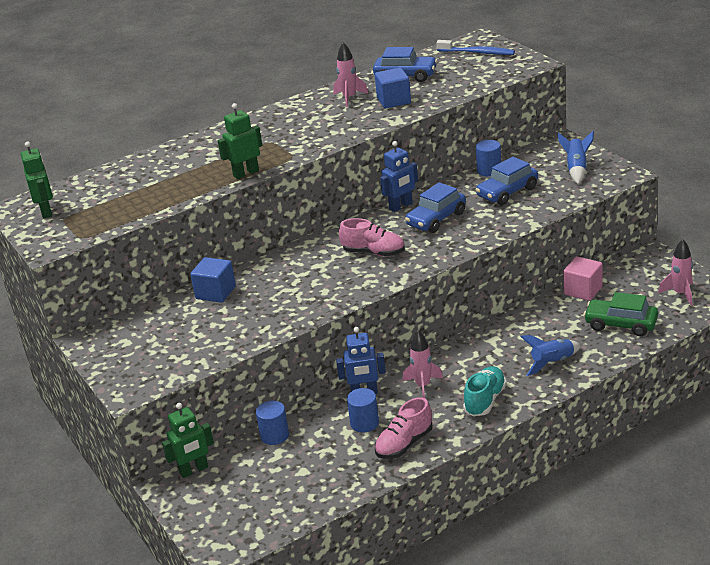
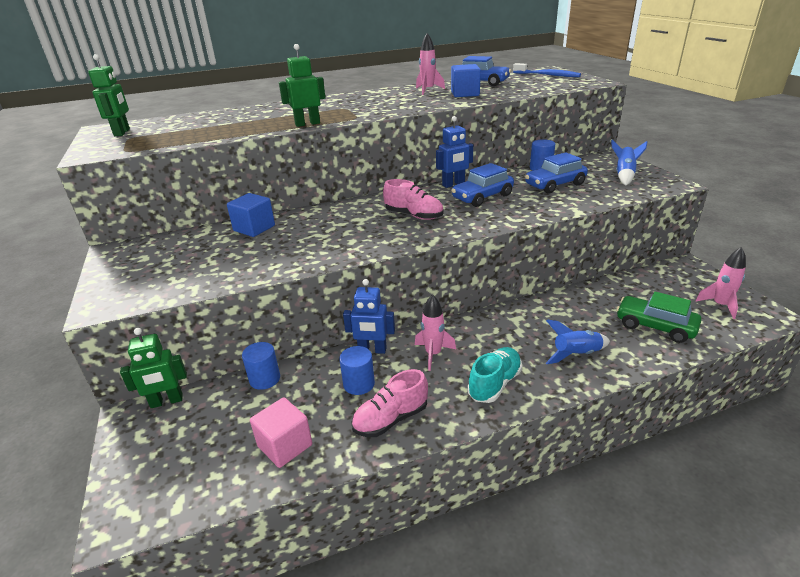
camera: 10 degrees right, 0 degrees up
pink cube [563,256,603,301] -> pink cube moved to [250,397,312,468]

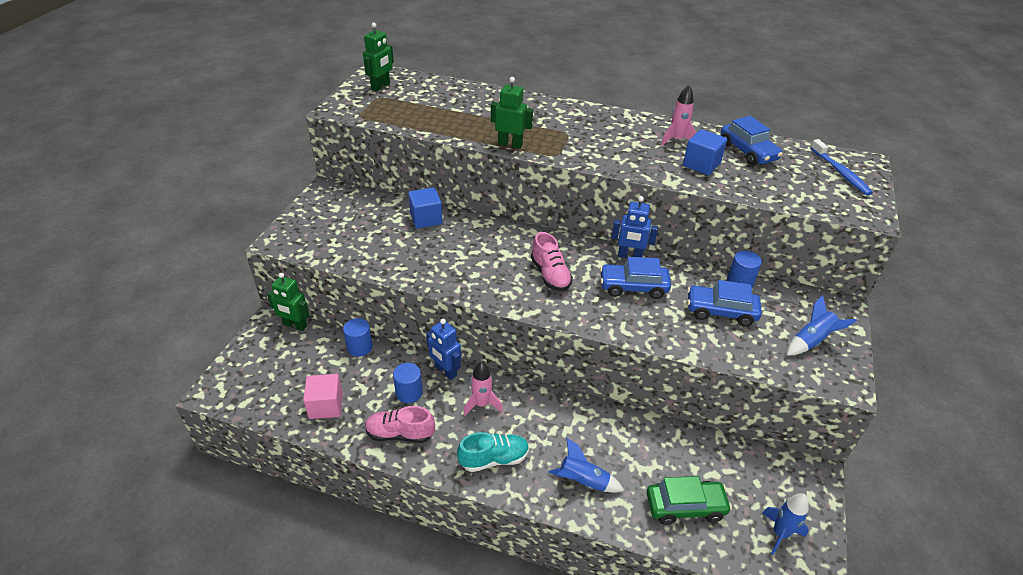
camera: 35 degrees right, 10 degrees up
green car [616,292,701,343] -> green car turned 105 degrees clockwise [647,476,732,525]
pink rocket [695,247,746,319] -> blue rocket [762,493,809,555]

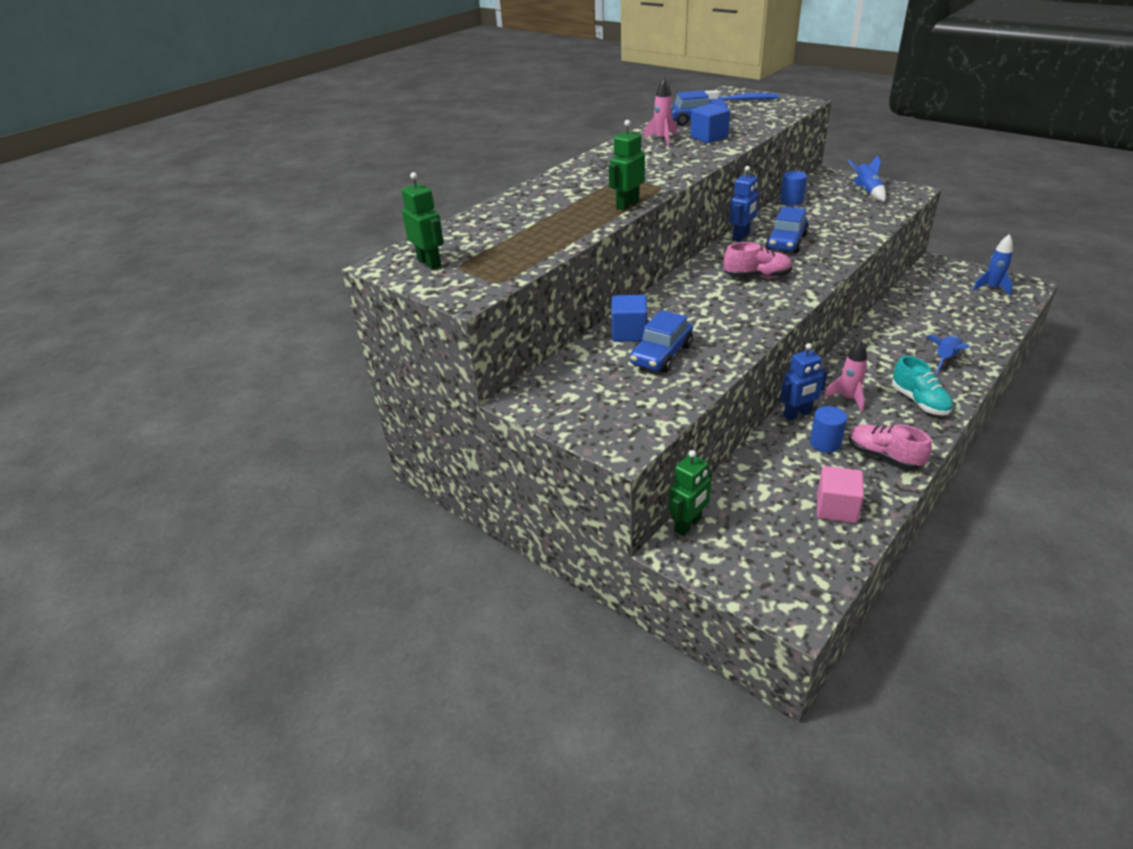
camera: 65 degrees left, 5 degrees down
blue cylinder [343,318,373,357] -> none
pink shoe [365,406,435,443] -> pink shoe turned 105 degrees clockwise [849,424,932,470]
turquoise shoe [457,432,529,472] -> turquoise shoe turned 150 degrees clockwise [892,356,953,416]
green car [647,476,732,525] -> none
blue car [687,280,762,326] -> blue car moved to [630,310,693,373]

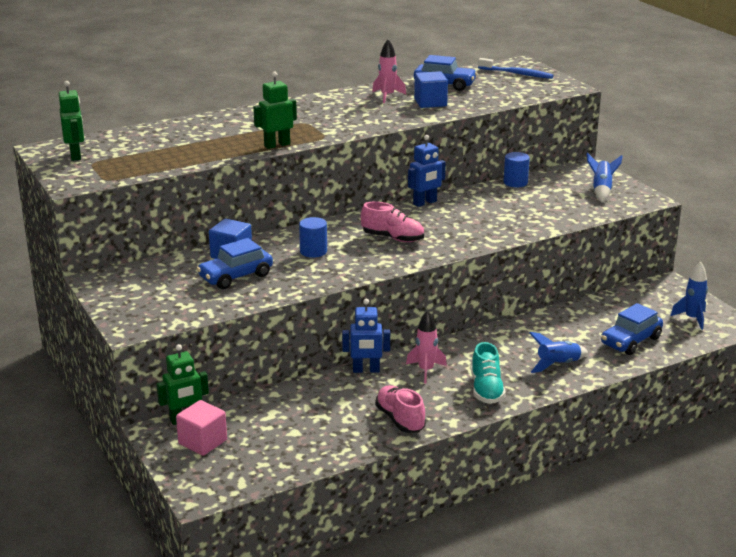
camera: 20 degrees right, 10 degrees down
blue car [766,206,809,253] -> blue car moved to [601,303,663,355]
blue cylinder [810,406,847,453] -> blue cylinder moved to [299,217,327,258]
pink cube [817,466,864,523] -> pink cube moved to [176,400,227,456]

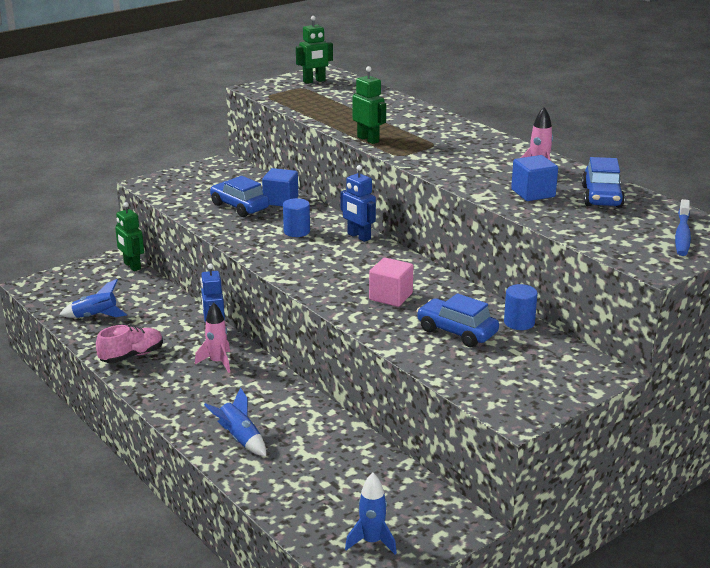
camera: 80 degrees right, 0 degrees up
pink cube [176,400,227,456] -> pink cube moved to [369,258,414,307]
pink shoe [361,201,424,242] -> none
blue robot [408,135,446,207] -> blue robot moved to [341,165,376,242]
turquoise shoe [471,342,506,404] -> none
blue rocket [587,153,623,202] -> blue rocket moved to [59,279,127,318]
blue car [601,303,663,355] -> blue car moved to [417,293,499,347]

